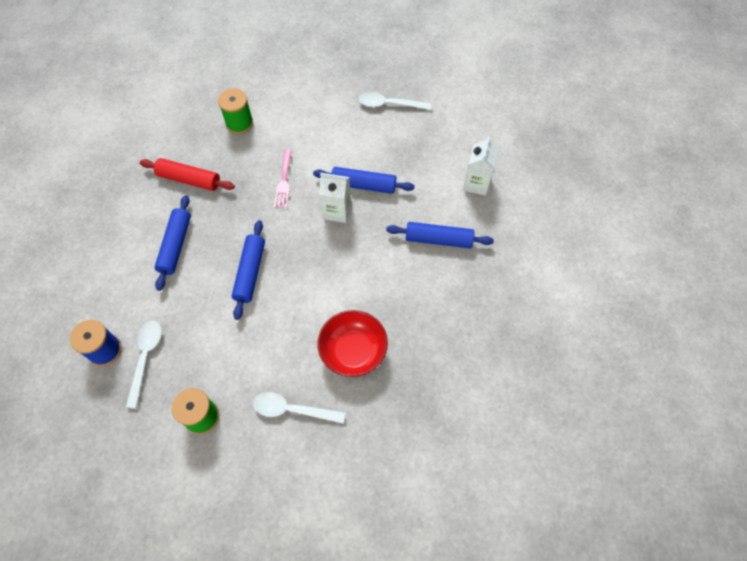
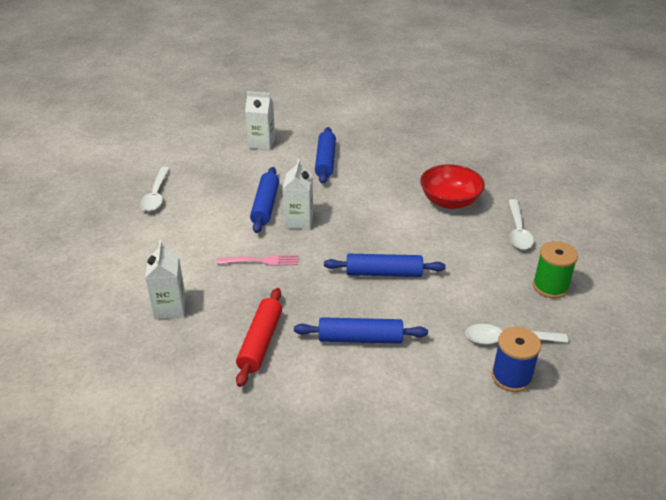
camera: 95 degrees left, 25 degrees down
green spool [218,88,253,134] -> white carton [145,241,186,319]

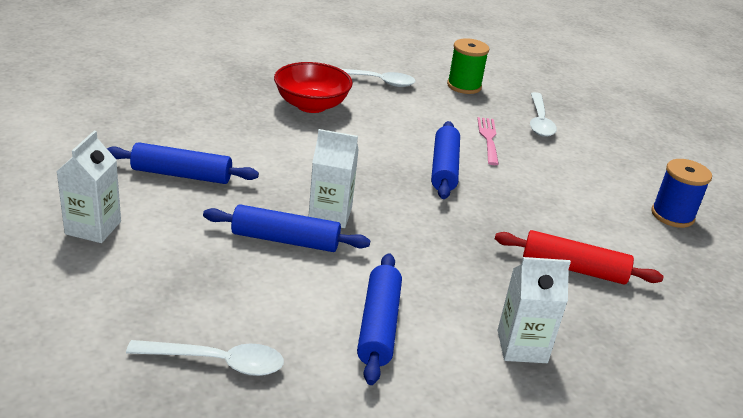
camera: 90 degrees left, 5 degrees down
pink fork [217,254,298,266] -> pink fork moved to [477,117,499,165]
blue rolling pin [294,317,428,344] -> blue rolling pin moved to [357,253,402,385]
blue spool [491,327,541,392] -> blue spool moved to [651,159,712,228]

